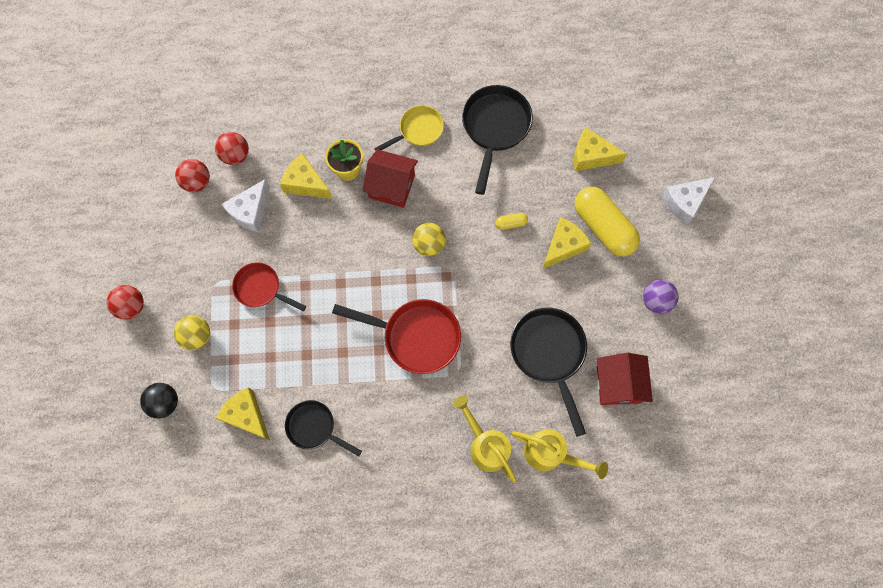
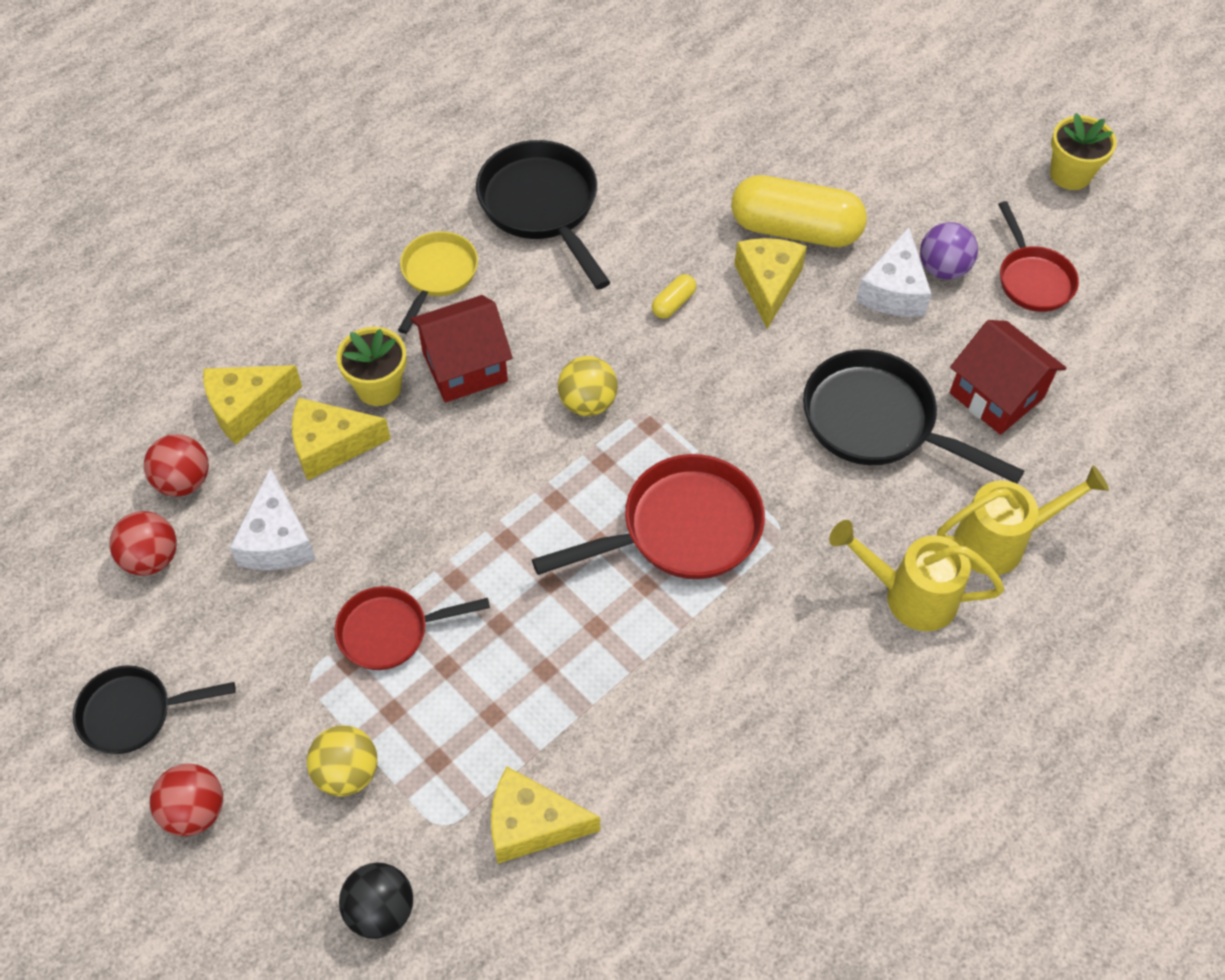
camera: 40 degrees left, 15 degrees down
black pan [285,400,362,456] -> black pan moved to [73,666,236,754]
yellow cheese [574,127,627,171] -> yellow cheese moved to [203,365,302,444]
white cheese [662,177,715,225] -> white cheese moved to [856,227,932,317]
none -> red pan [998,201,1079,312]
none -> yellow flower pot [1050,113,1117,190]

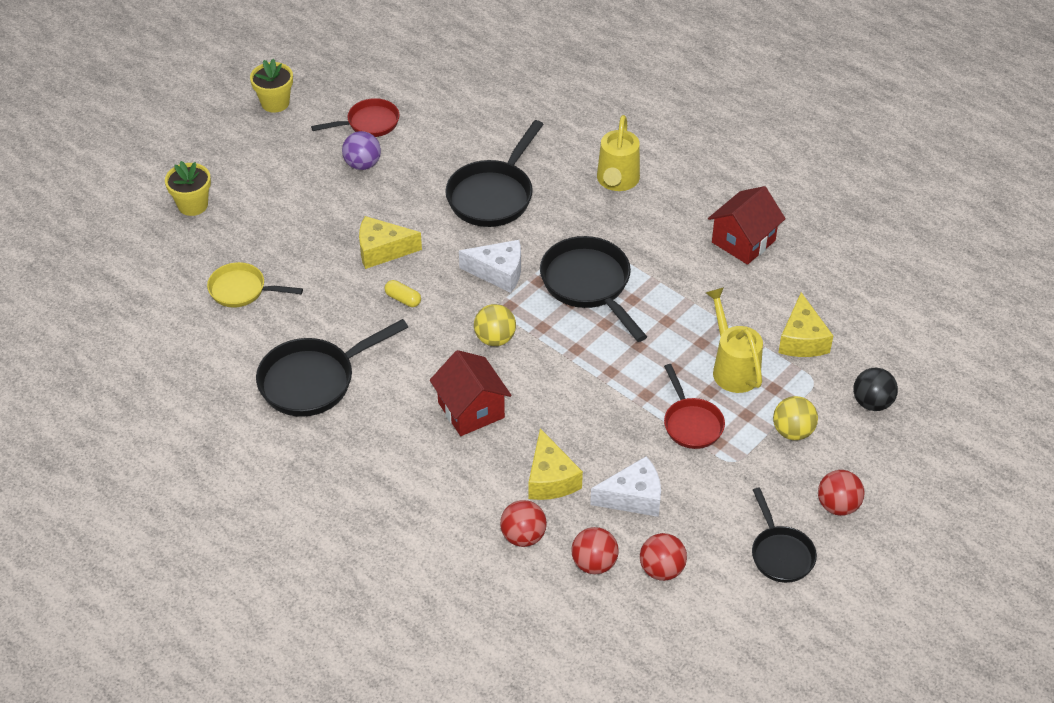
camera: 95 degrees left, 10 degrees down
yellow cheese [203,365,302,444] -> red ball [500,500,547,547]
yellow flower pot [337,327,407,406] -> yellow flower pot moved to [165,161,211,216]
yellow pan [398,231,478,334] -> yellow pan moved to [207,262,303,307]
red pan [532,454,765,579] -> black pan [540,236,647,342]
yellow capsule [731,175,867,247] -> none
white cheese [856,227,932,317] -> white cheese moved to [459,240,521,293]
yellow watering can [937,465,1109,575] -> yellow watering can moved to [706,287,763,393]
red house [950,320,1066,435] -> red house moved to [708,186,786,265]

